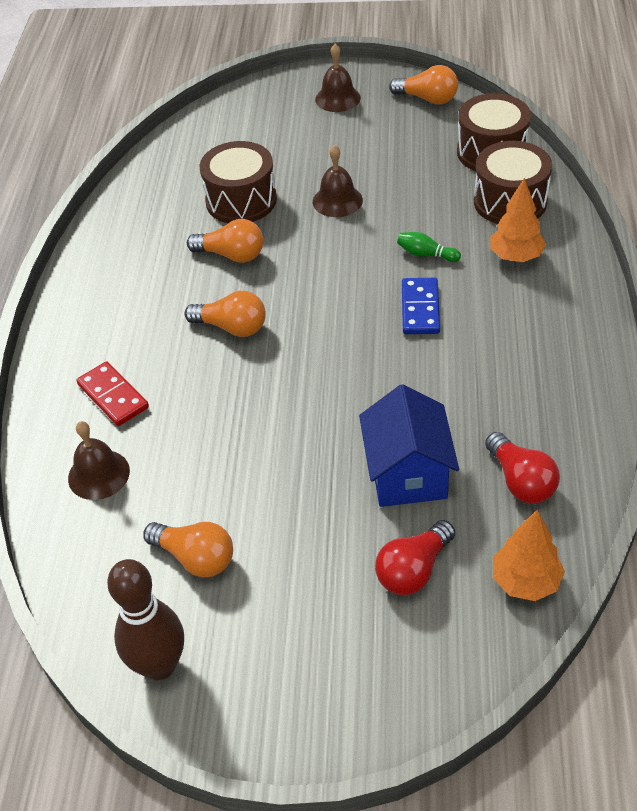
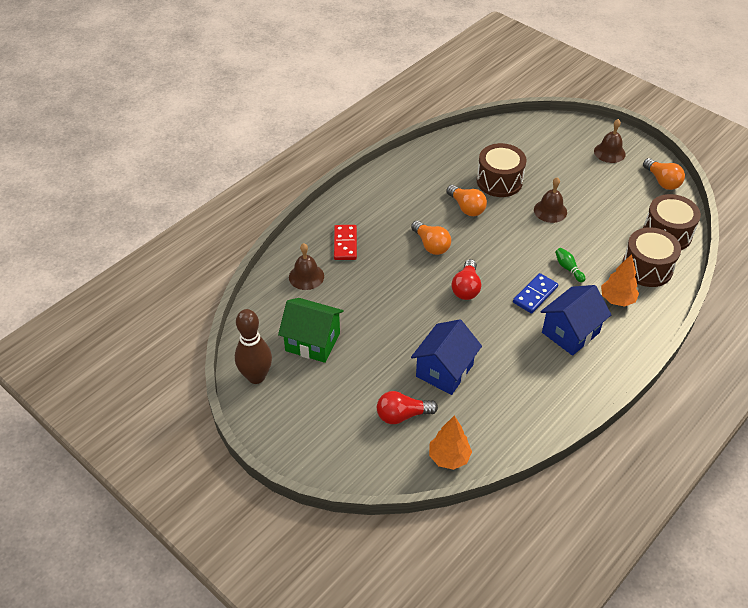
camera: 35 degrees right, 0 degrees up
orange light bulb [143,522,233,577] -> green house [278,298,344,363]
red light bulb [485,432,560,503] -> red light bulb moved to [451,259,481,300]
none -> blue house [540,285,611,356]

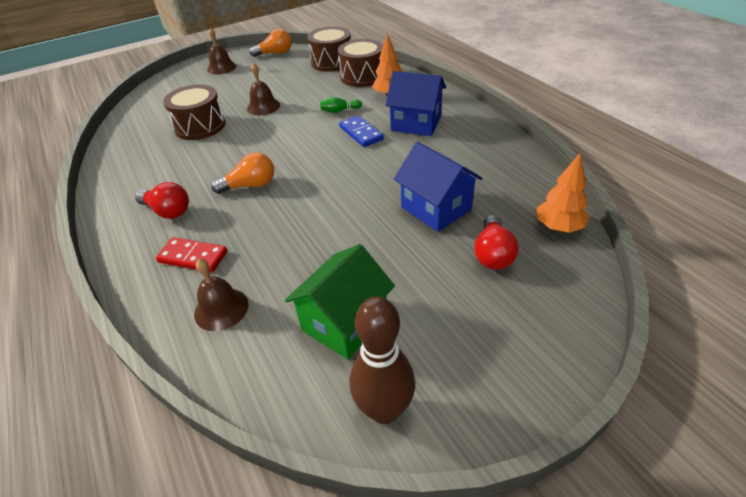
camera: 70 degrees left, 5 degrees down
orange light bulb [446,185,487,216] -> none
red light bulb [451,259,481,300] -> red light bulb moved to [135,182,189,219]
blue house [540,285,611,356] -> blue house turned 45 degrees counterclockwise [385,71,446,136]

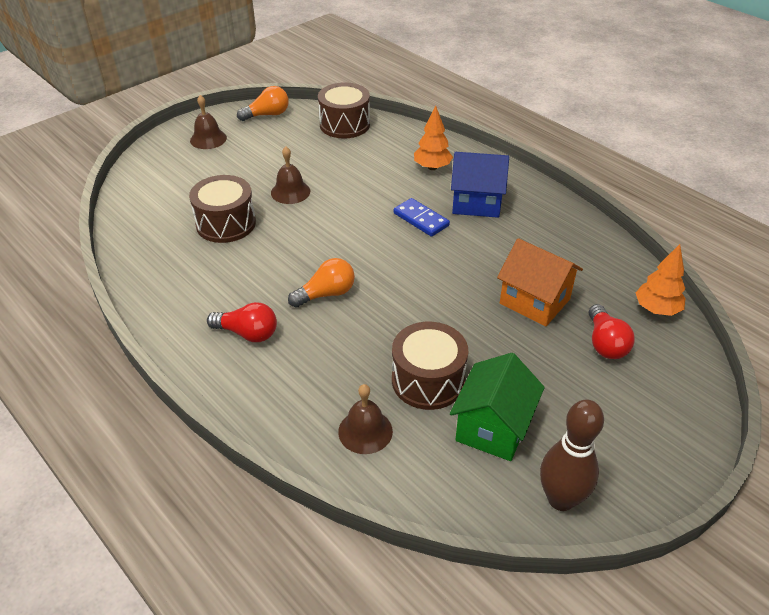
camera: 15 degrees left, 0 degrees up
red domino [156,237,227,273] -> none
green bowling pin [320,97,362,113] -> none
brown drum [338,39,383,87] -> brown drum moved to [392,322,468,410]
blue house [394,141,482,232] -> orange house [497,238,583,327]

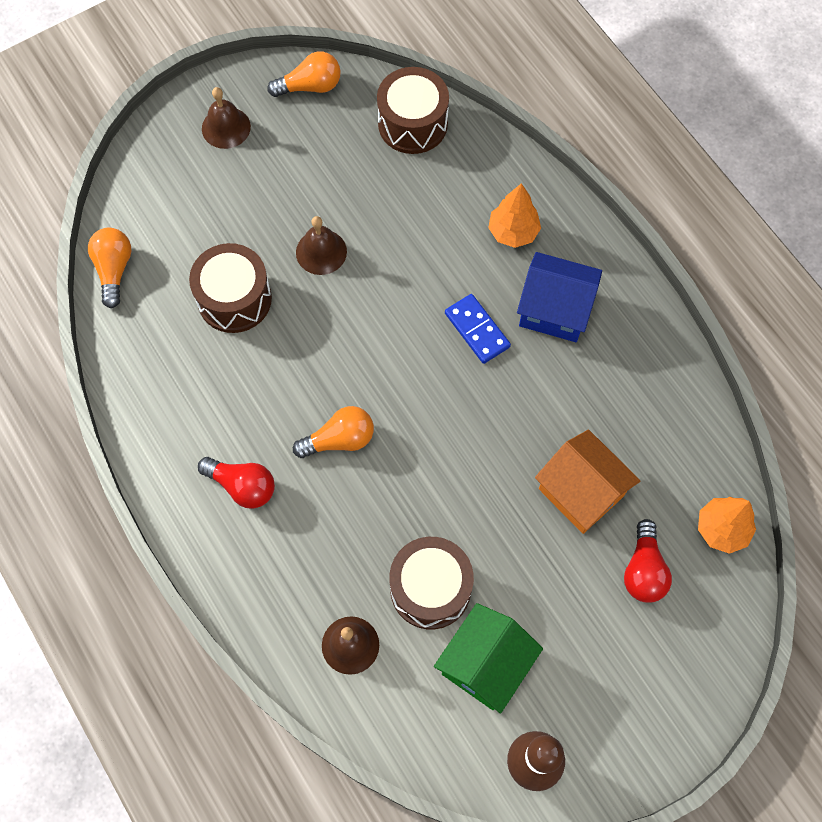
camera: 10 degrees right, 25 degrees up
none -> orange light bulb [88,228,131,308]

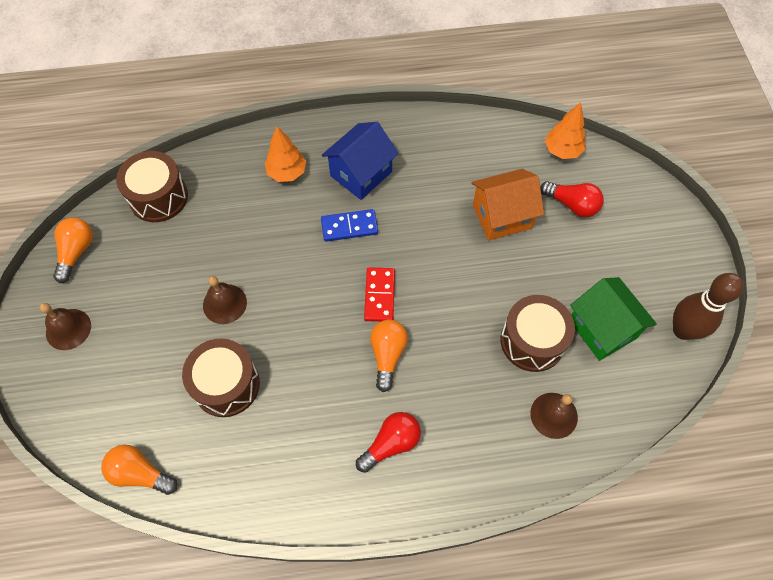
camera: 65 degrees left, 5 degrees down
none -> red domino [364,267,395,322]

